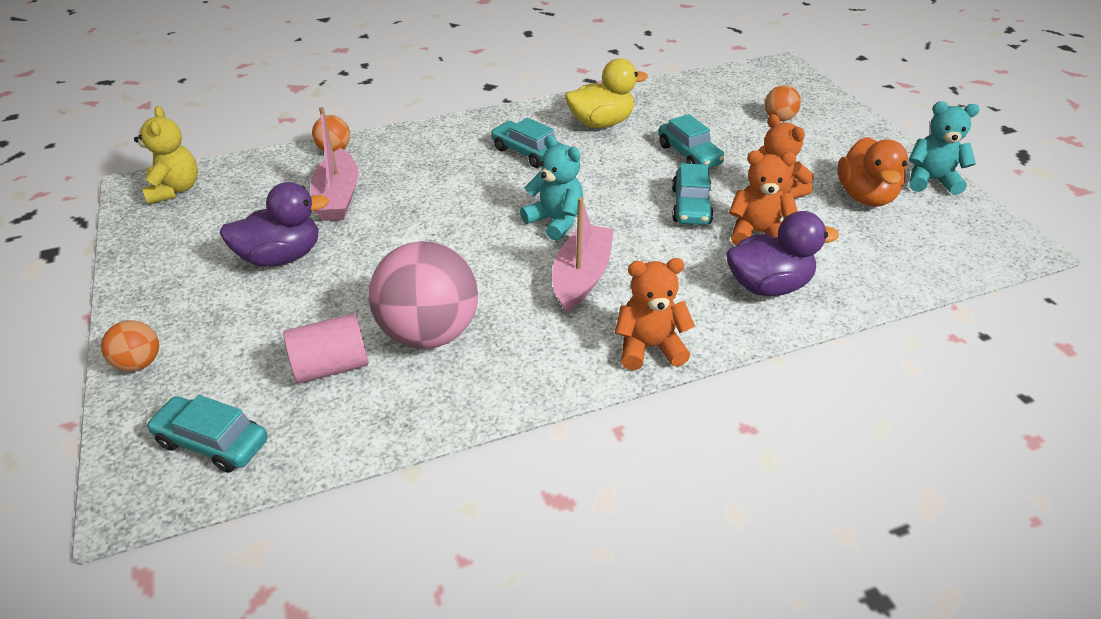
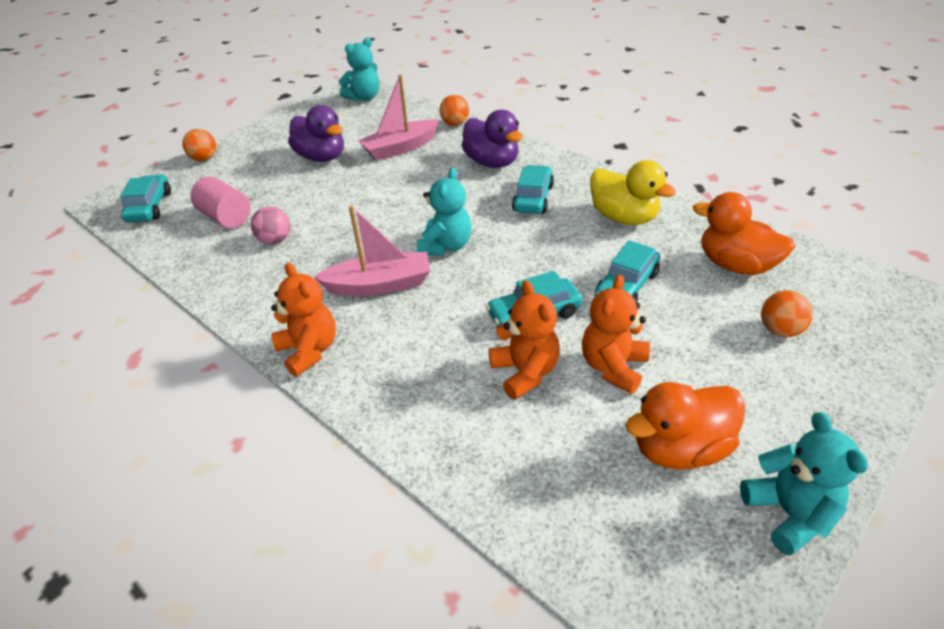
camera: 65 degrees right, 0 degrees up
yellow teddy bear [134,106,198,204] -> turquoise teddy bear [339,38,380,101]
pink ball [369,241,478,349] -> pink ball [251,206,290,244], size x0.47
purple duck [726,211,839,296] -> purple duck moved to [462,110,523,168]
none -> orange duck [693,192,795,275]

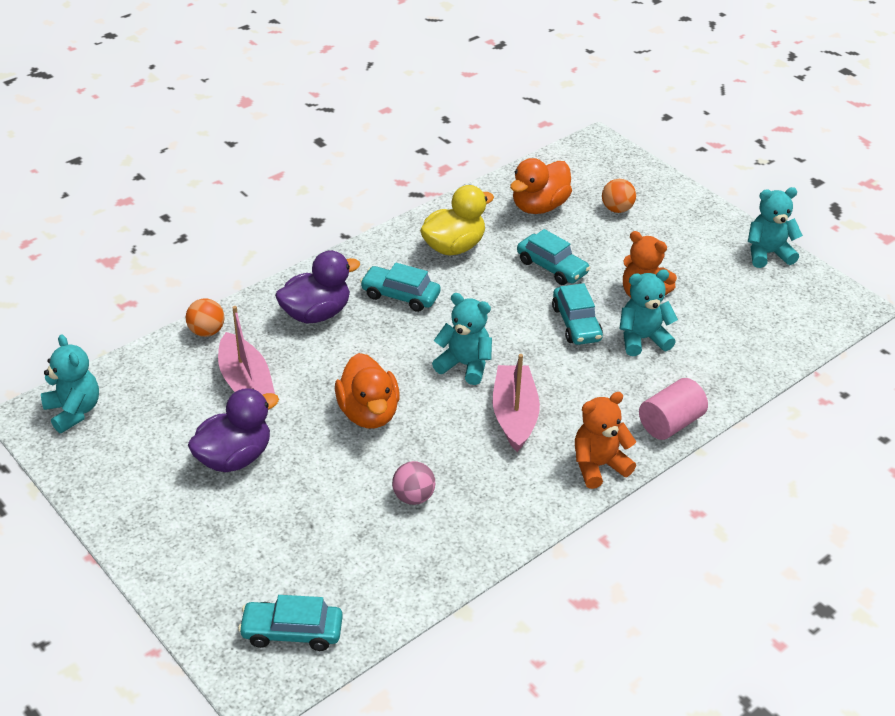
camera: 85 degrees left, 0 degrees up
orange ball [182,129,216,161] -> none
pink cylinder [190,177,251,228] -> pink cylinder moved to [639,378,708,440]
orange teddy bear [489,280,560,400] -> turquoise teddy bear [619,270,678,356]
orange duck [625,382,745,469] -> orange duck moved to [335,353,400,429]

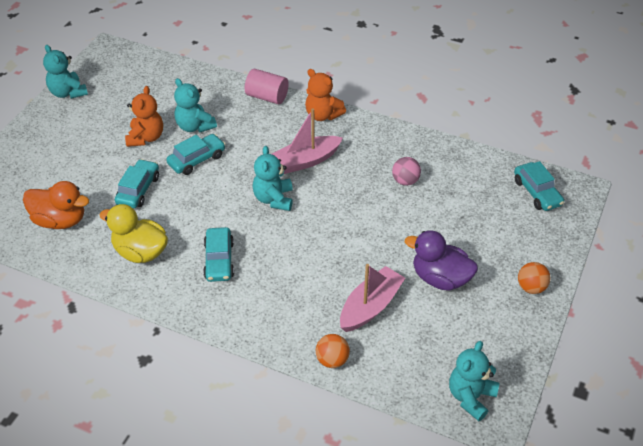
camera: 115 degrees left, 5 degrees up
purple duck [275,250,360,324] -> none
orange duck [335,353,400,429] -> none
orange ball [602,179,636,213] -> orange ball moved to [518,262,551,294]

